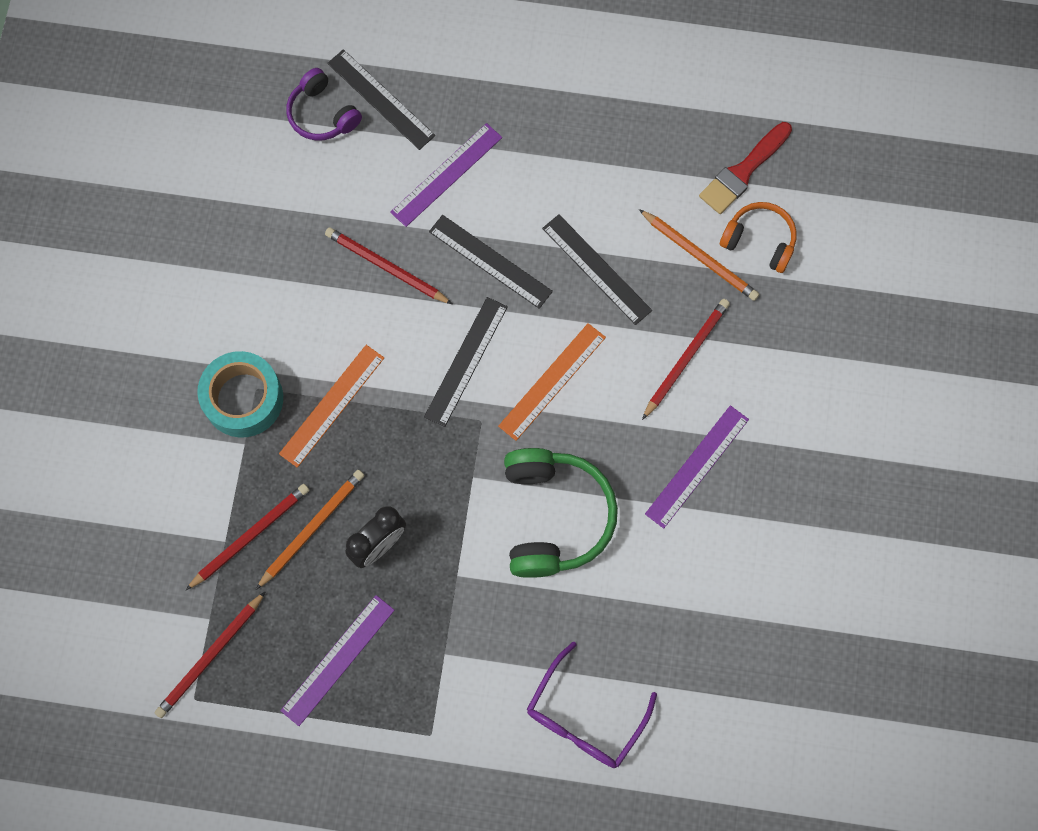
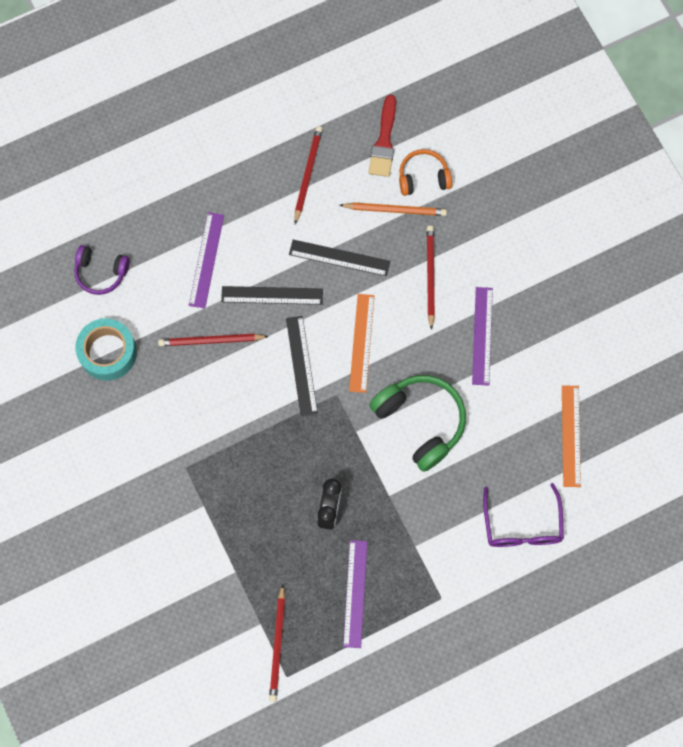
camera: 35 degrees left, 0 degrees up
red pencil [186,484,309,590] -> red pencil moved to [294,126,323,224]
turquoise tape [197,351,283,437] -> turquoise tape moved to [75,318,137,381]
orange pencil [256,470,365,590] -> none
orange ruler [279,345,384,468] -> orange ruler moved to [562,385,581,487]
black ruler [327,49,435,150] -> none

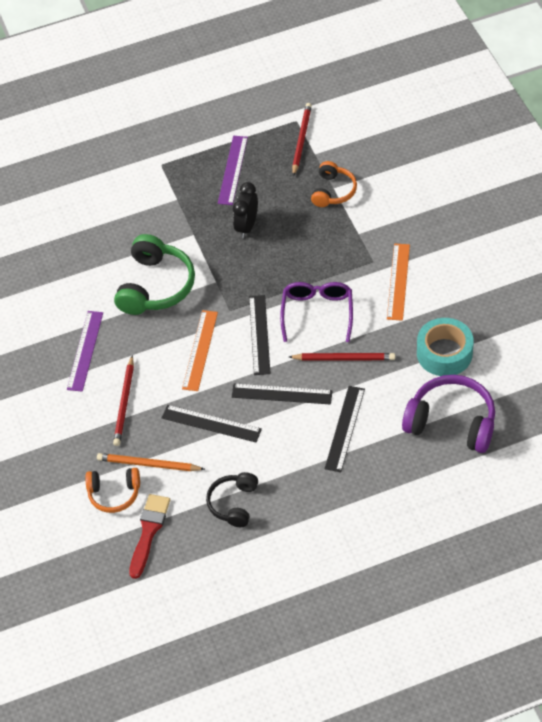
camera: 170 degrees left, 20 degrees down
purple headphones [74,245,130,295] -> purple headphones [402,375,495,453], size x1.66
purple ruler [189,212,224,308] -> black ruler [325,386,365,472]
red pencil [294,126,323,224] -> black headphones [206,472,258,527]
green headphones [369,375,466,472] -> green headphones turned 135 degrees counterclockwise [114,234,195,315]
purple glasses [483,483,564,547] -> purple glasses moved to [280,282,353,342]
orange ruler [562,385,581,487] -> orange ruler moved to [387,244,410,321]
none -> orange headphones [311,161,357,207]

